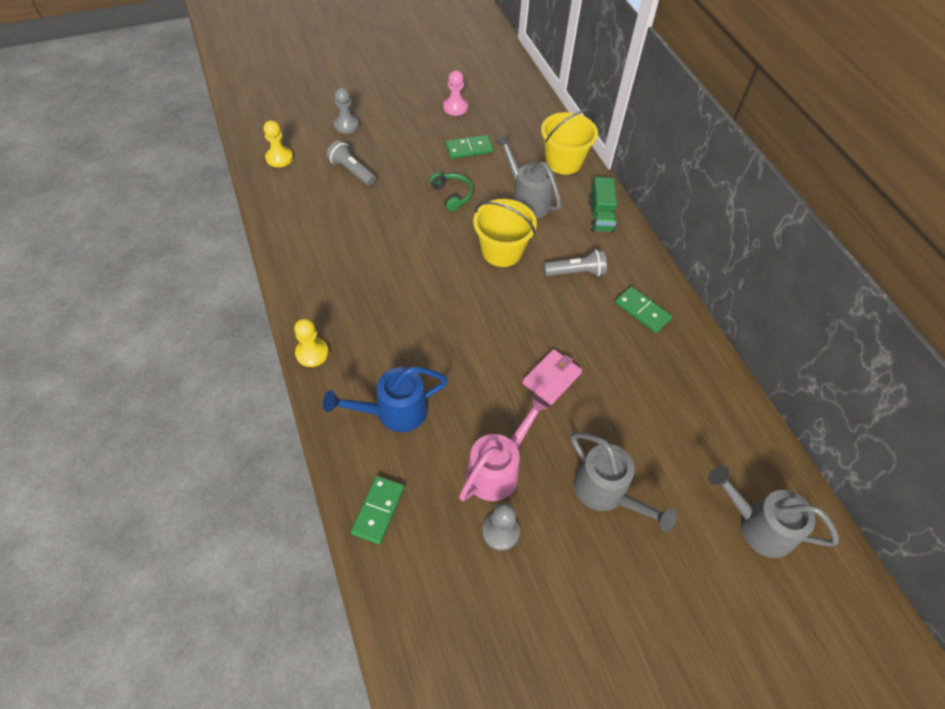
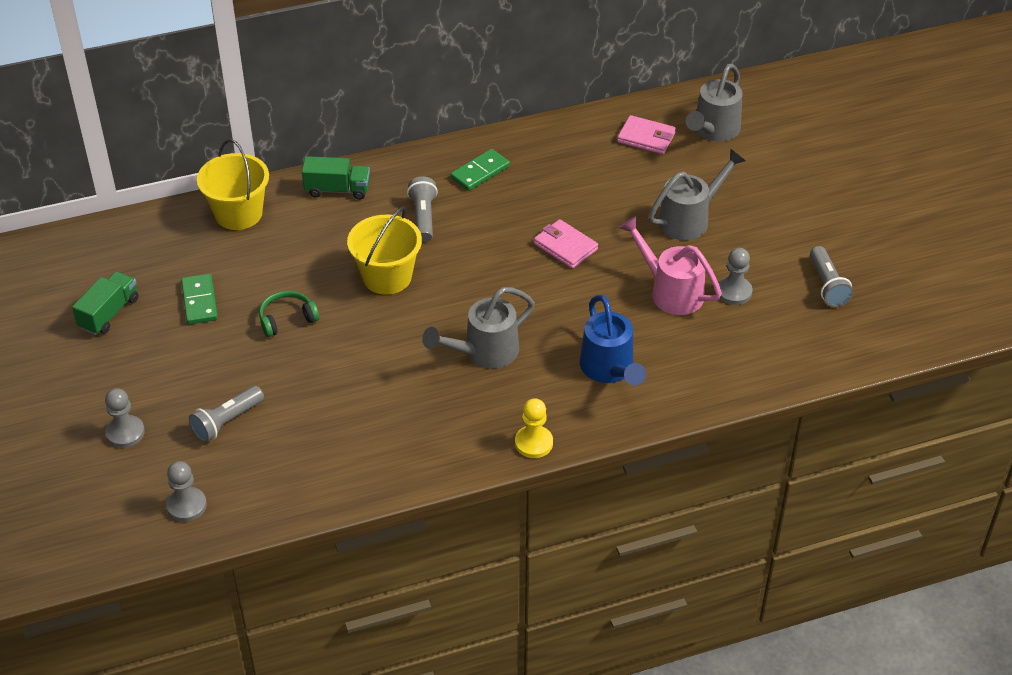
camera: 85 degrees left, 10 degrees down
yellow pawn [264,120,293,167] -> grey pawn [166,461,207,522]
green domino [351,476,405,545] -> none
pink pawn [443,70,468,116] -> green truck [72,271,139,335]
grey watering can [495,134,562,218] -> grey watering can moved to [422,287,535,369]
none -> pink wallet [617,115,676,154]
none -> grey flashlight [810,246,854,307]

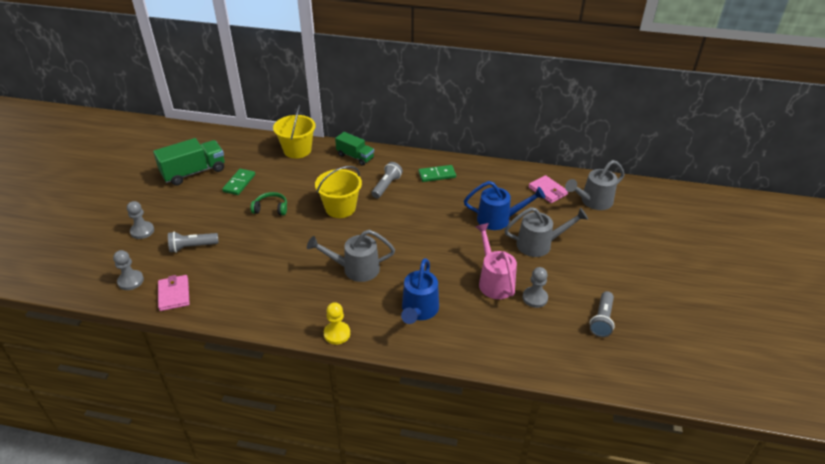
camera: 30 degrees right, 5 degrees down
green truck [72,271,139,335] -> green truck [153,138,225,186], size x1.55
pink wallet [534,219,598,269] -> pink wallet moved to [158,275,190,311]
none -> blue watering can [464,181,545,230]

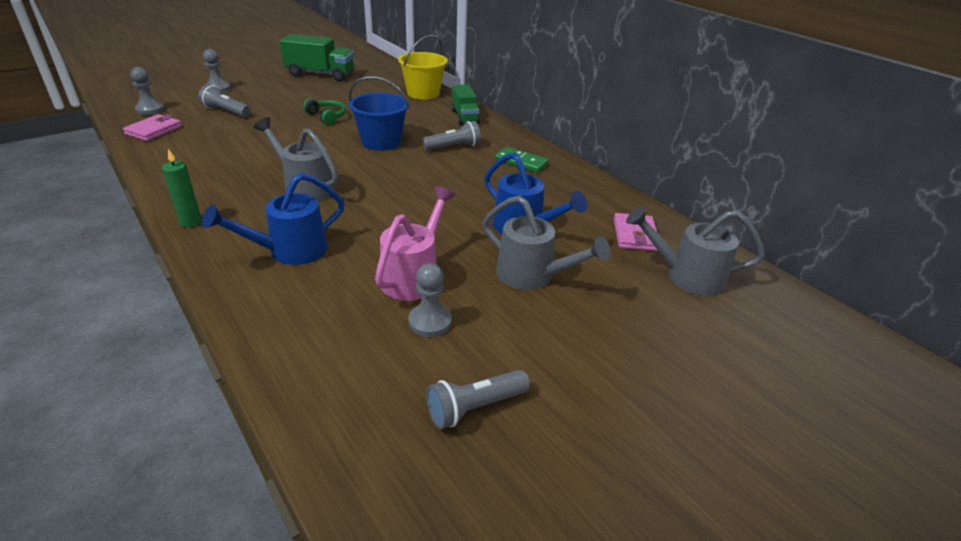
camera: 40 degrees right, 5 degrees down
green domino [222,169,255,195] -> none
yellow bucket [315,166,362,218] -> blue bucket [349,76,409,151]
yellow pawn [324,302,350,345] -> green candle [162,149,202,228]

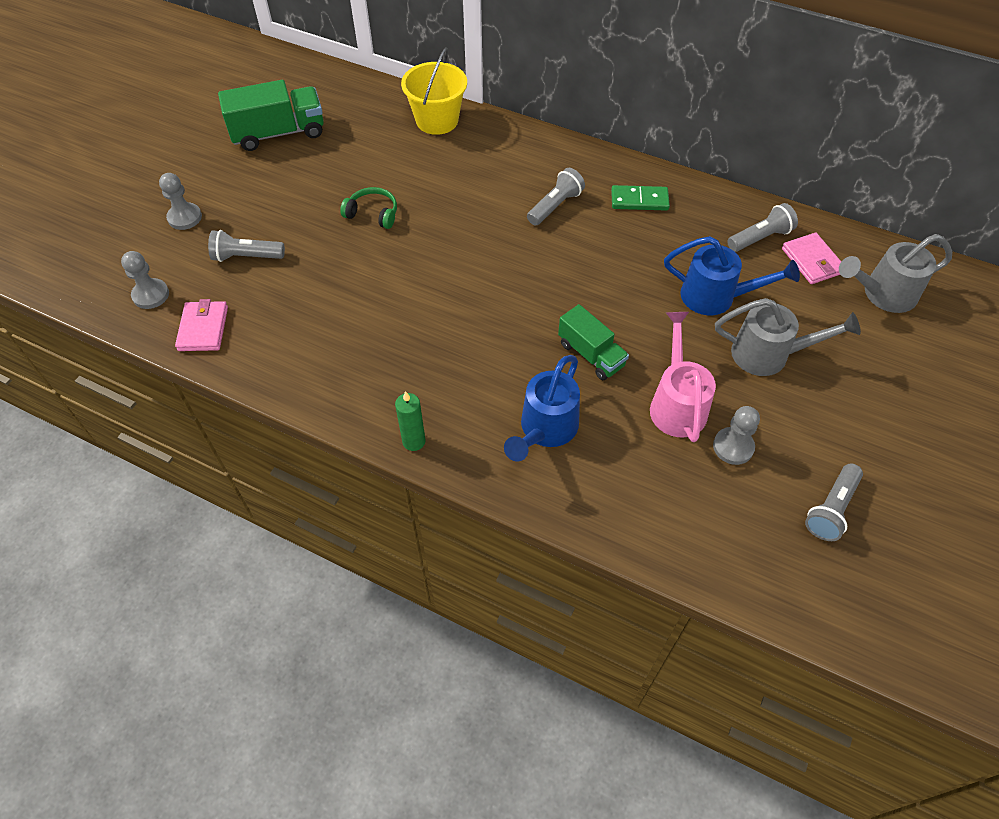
camera: 25 degrees left, 20 degrees up
grey watering can [253,117,338,201] -> none
blue bucket [349,76,409,151] -> none
green truck [451,85,480,125] -> green truck moved to [558,304,629,380]
none -> grey flashlight [727,203,798,252]

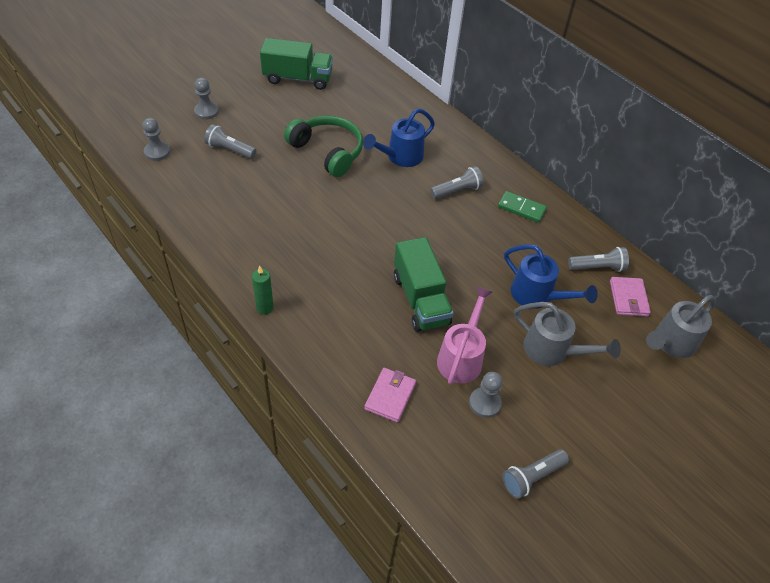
camera: 20 degrees right, 5 degrees down
pink wallet [175,299,228,351] -> pink wallet moved to [364,368,416,423]
green headphones [340,187,397,229] -> green headphones [284,115,363,177], size x1.88
yellow bucket [401,47,467,135] -> none
blue watering can [504,355,580,462] -> blue watering can moved to [363,108,435,167]
green truck [558,304,629,380] -> green truck [394,237,454,332], size x1.55
grey watering can [839,234,952,313] -> grey watering can turned 45 degrees counterclockwise [646,295,716,358]

